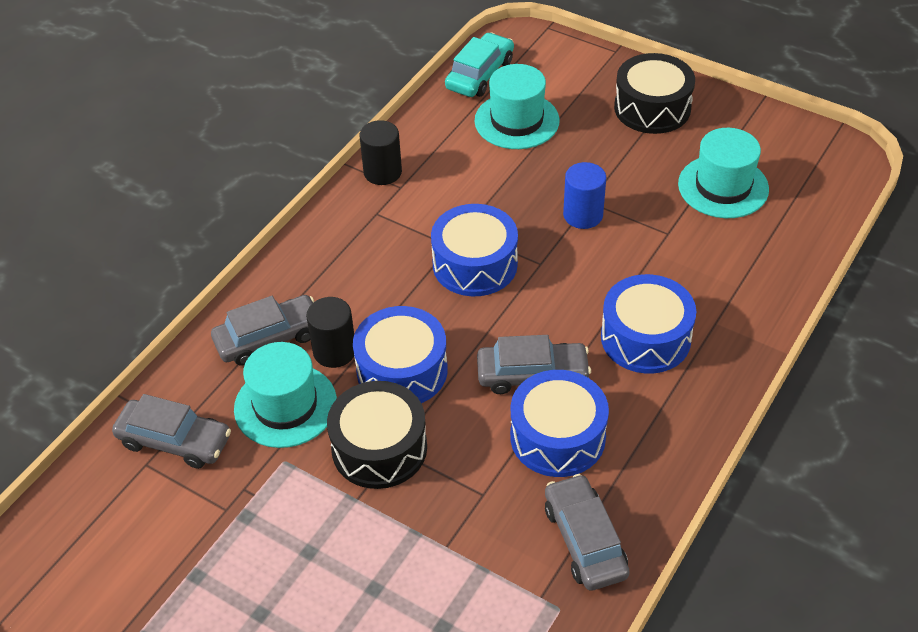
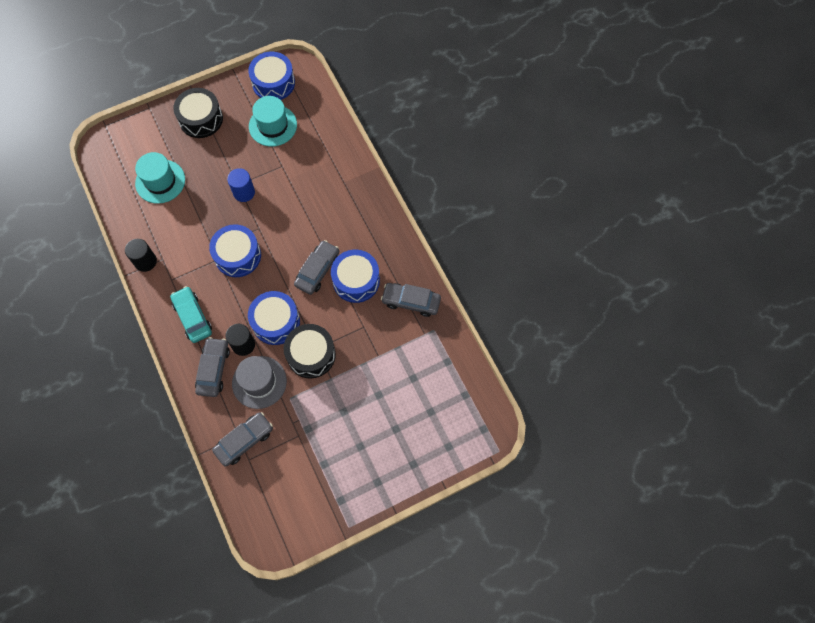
camera: 60 degrees left, 20 degrees up
turquoise hat [234,342,337,448] -> grey hat [232,356,287,409]
turquoise car [445,32,514,97] -> turquoise car moved to [170,286,212,343]
blue drum [601,274,696,374] -> blue drum moved to [248,52,295,100]

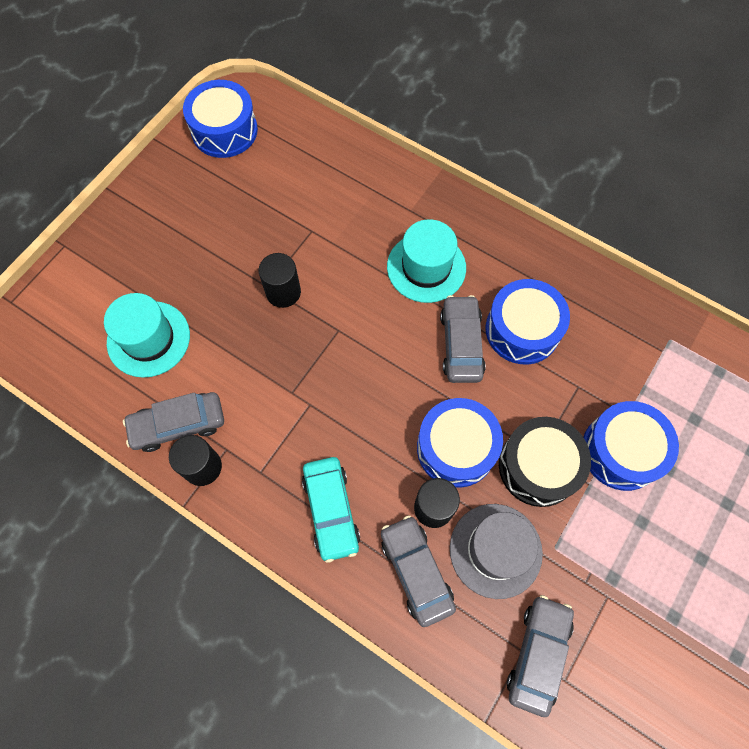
camera: 30 degrees left, 0 degrees up
turquoise car [170,286,212,343] -> turquoise car turned 135 degrees counterclockwise [302,457,360,563]
black drum [173,88,223,138] -> none
blue drum [209,224,261,277] -> blue drum moved to [583,401,679,491]
blue cylinder [227,168,255,202] -> black cylinder [259,253,301,308]
turquoise hat [249,96,297,147] -> turquoise hat moved to [387,219,466,303]
grey car [381,283,441,317] -> grey car moved to [123,392,224,452]

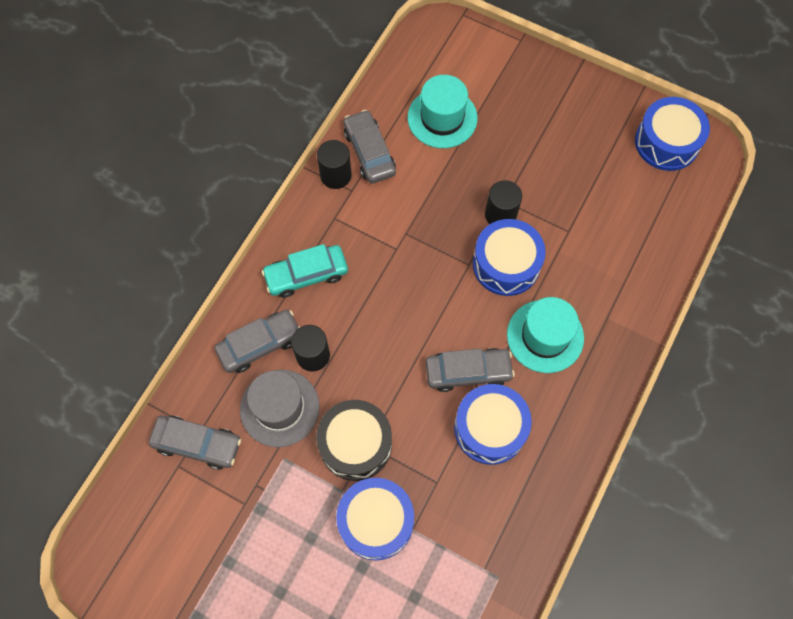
camera: 85 degrees right, 0 degrees up
blue drum [417,398,503,488] -> blue drum moved to [473,219,546,296]

